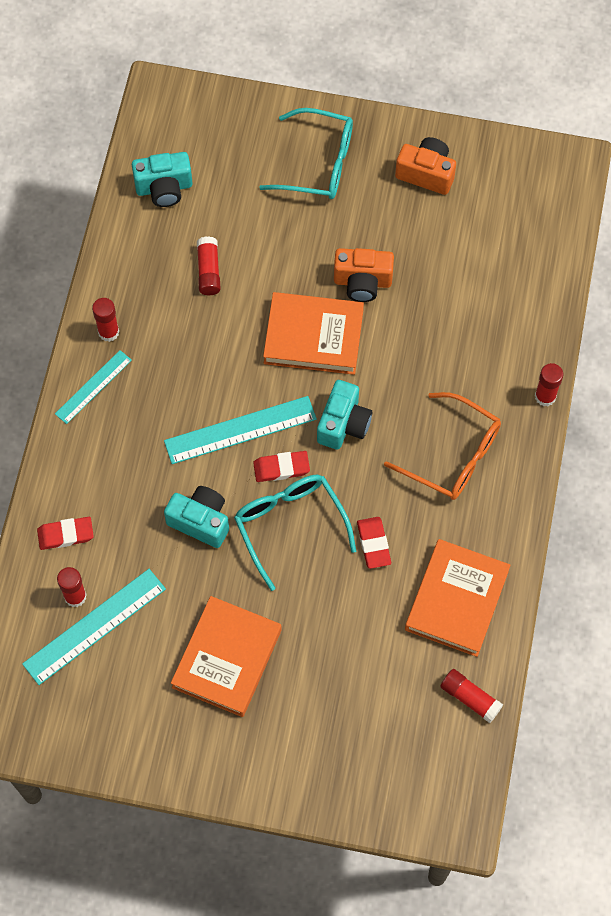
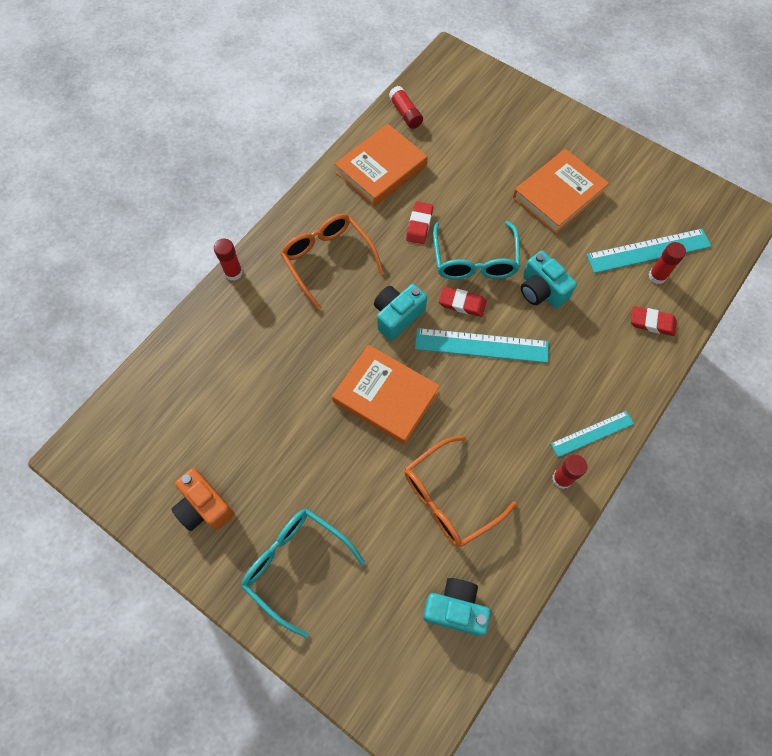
camera: 155 degrees left, 0 degrees up
red glue stick [197,236,221,295] -> orange glasses [404,436,517,547]
orange camera [334,248,394,302] -> none

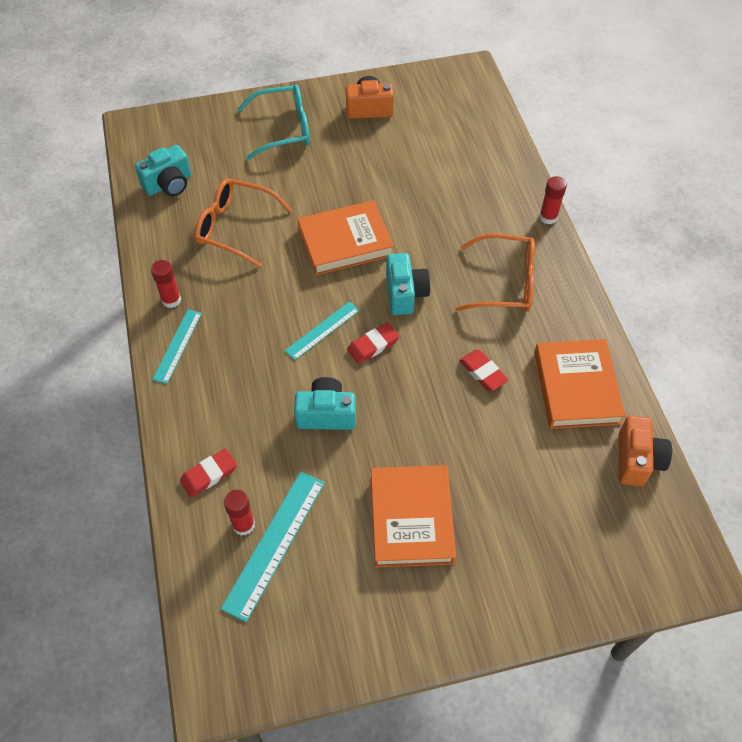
camera: 130 degrees right, 10 degrees down
red glue stick [389,86,423,129] -> orange camera [619,415,672,486]
orange glasses [404,436,517,547] -> orange glasses turned 75 degrees counterclockwise [195,178,292,267]
turquoise ruler [415,328,549,363] -> turquoise ruler [285,301,360,360], size x0.62
turquoise glasses [433,221,520,280] -> none

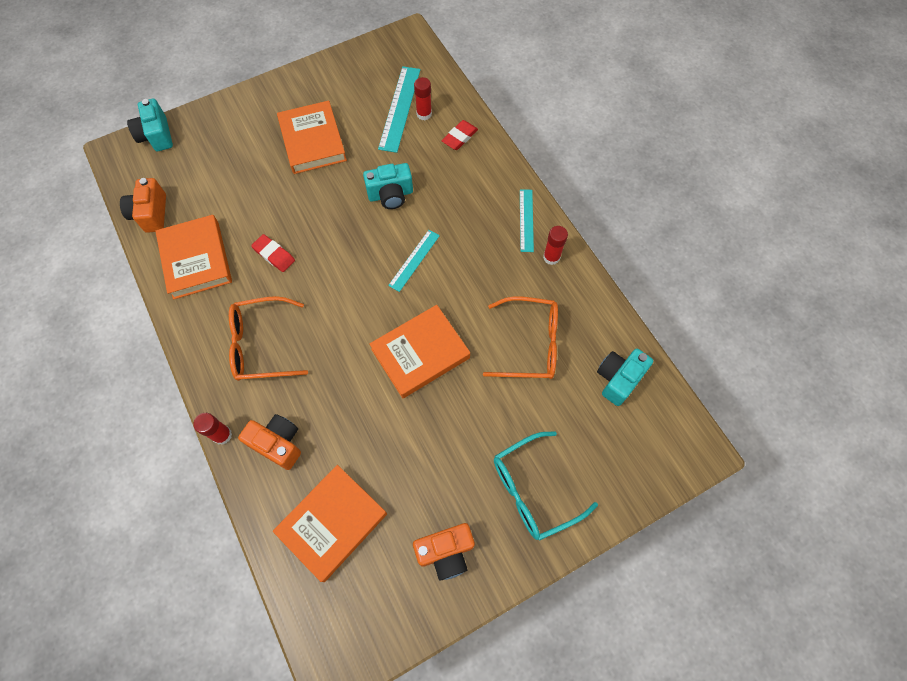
camera: 165 degrees right, 10 degrees up
red eraser [347,323,400,364] -> none
turquoise camera [386,253,431,315] -> turquoise camera moved to [127,99,173,151]
none -> orange camera [238,414,301,470]
none -> orange book [273,465,387,582]

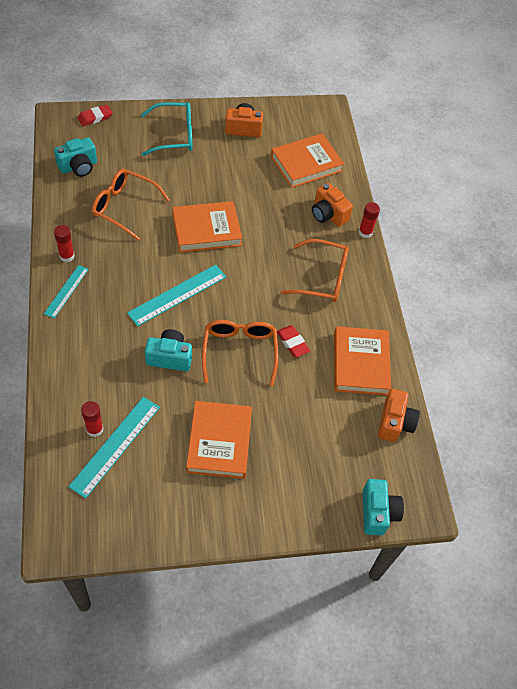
camera: 165 degrees left, 10 degrees down
turquoise ruler [388,230,440,292] -> turquoise ruler [127,265,226,326], size x1.60
red eraser [442,120,478,150] -> red eraser moved to [78,105,113,126]
none -> orange glasses [202,320,278,386]

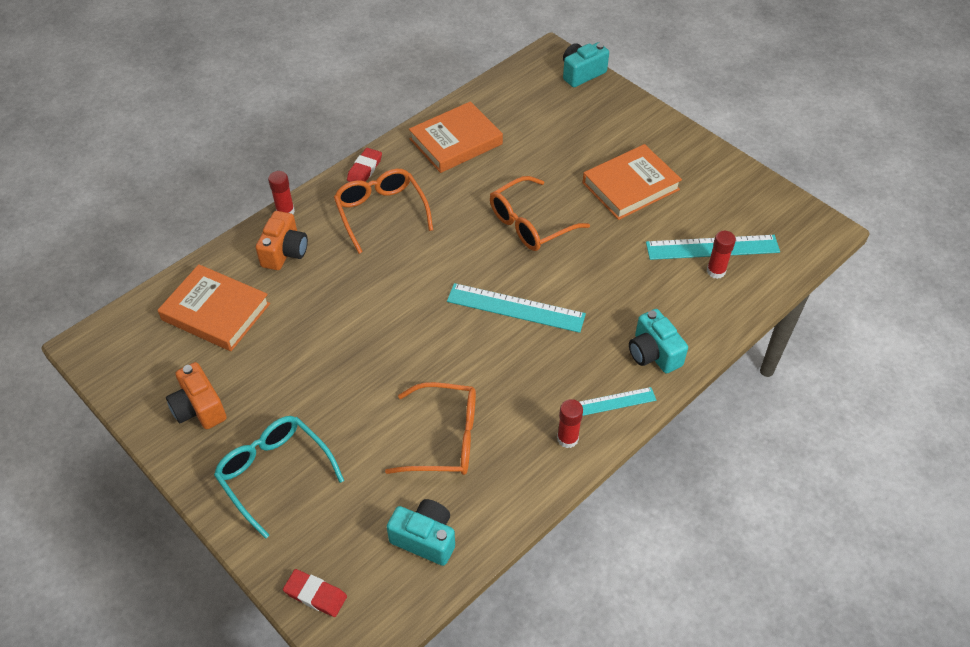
camera: 120 degrees left, 5 degrees down
orange glasses [92,169,170,241] -> orange glasses turned 75 degrees counterclockwise [385,382,476,475]
turquoise camera [145,329,192,371] -> turquoise camera moved to [629,309,688,373]
orange book [172,201,242,253] -> none
red eraser [277,325,310,357] -> red eraser moved to [347,148,382,182]
orange camera [378,389,420,442] -> none

